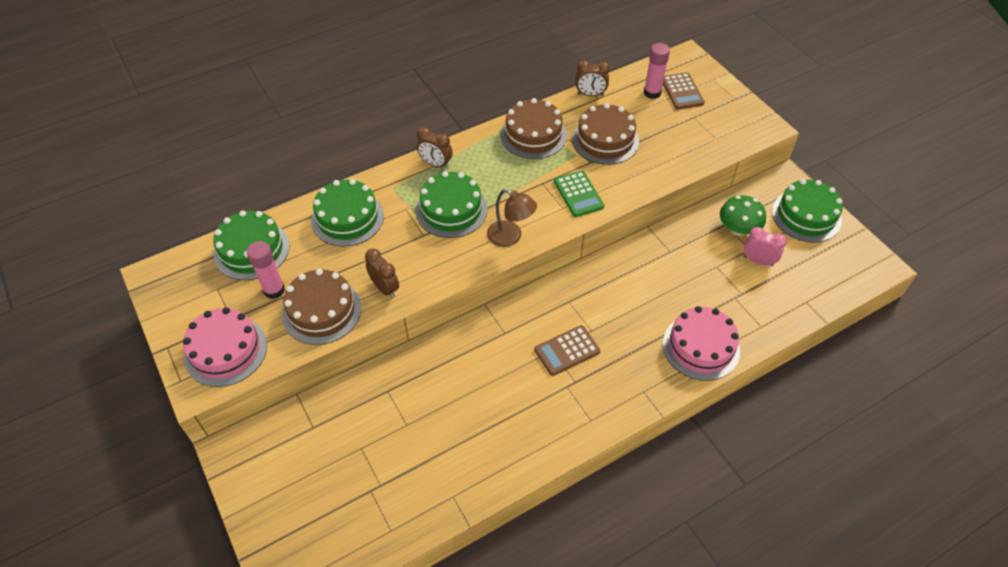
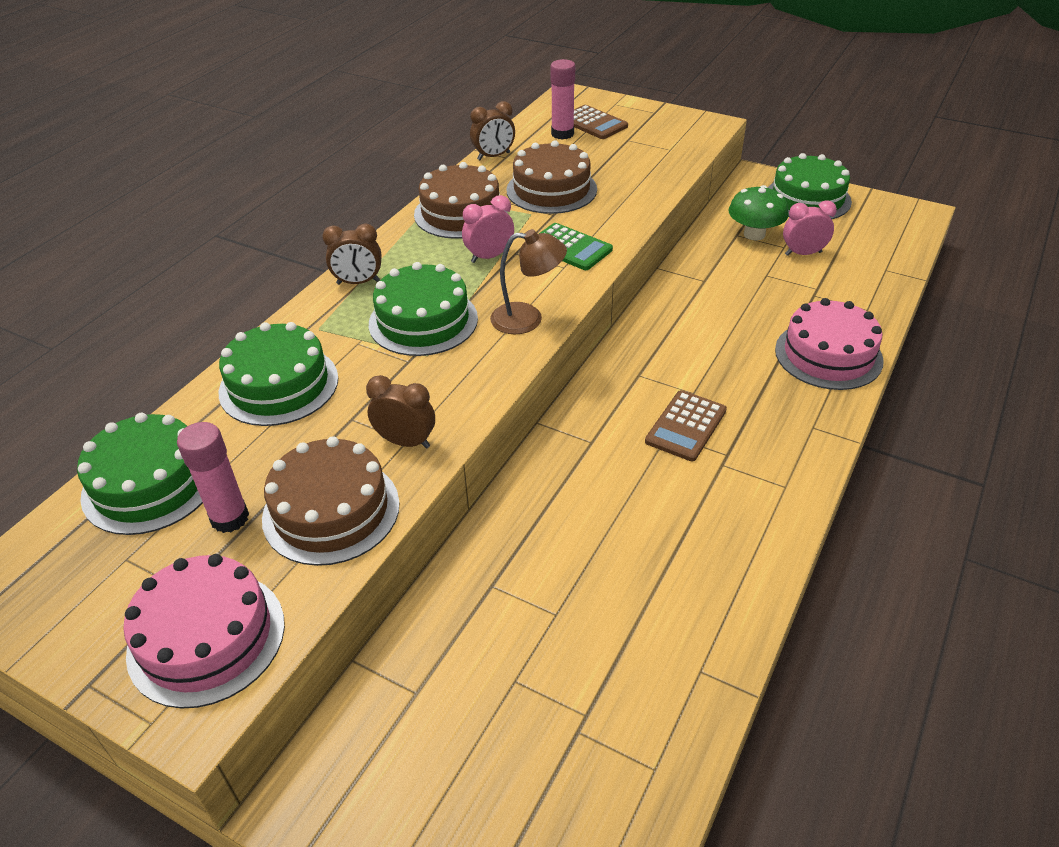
camera: 30 degrees left, 10 degrees down
none -> pink clock [462,195,514,263]

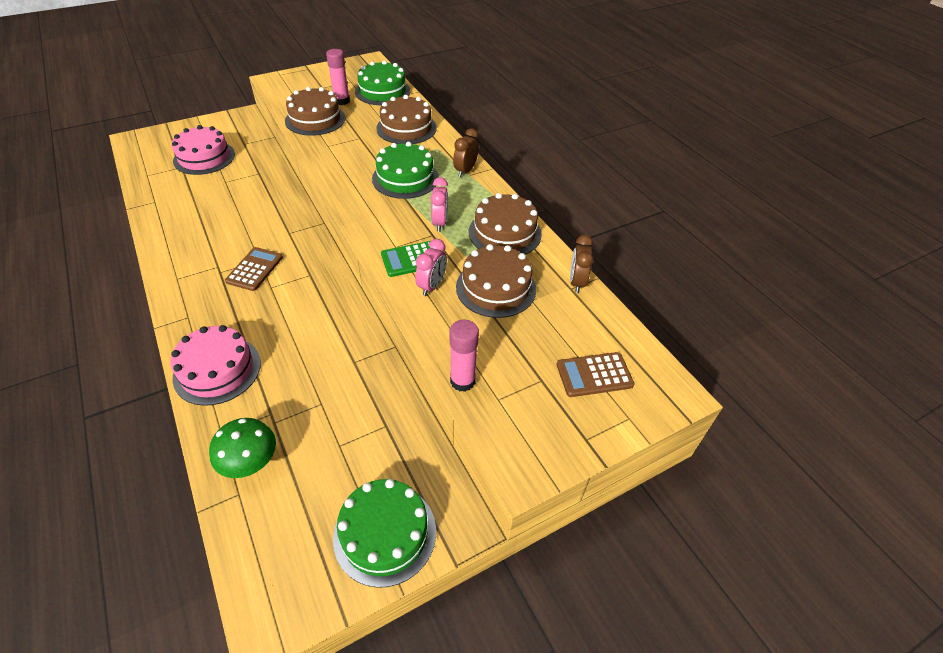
camera: 120 degrees right, 5 degrees up
pink cake [123,554,285,709] -> pink cake moved to [172,125,235,175]
green cake [219,322,338,426] -> brown cake [376,95,437,144]
brown clock [366,375,435,448] -> none
brown lamp [490,229,567,334] -> none
pink glue stick [551,59,575,140] -> pink glue stick moved to [450,320,479,392]
brown calculator [645,390,727,462] -> brown calculator turned 45 degrees clockwise [225,247,283,291]
green mushroom [729,185,788,240] -> green mushroom moved to [209,418,276,478]
pink clock [783,200,837,256] -> pink clock moved to [415,239,447,296]

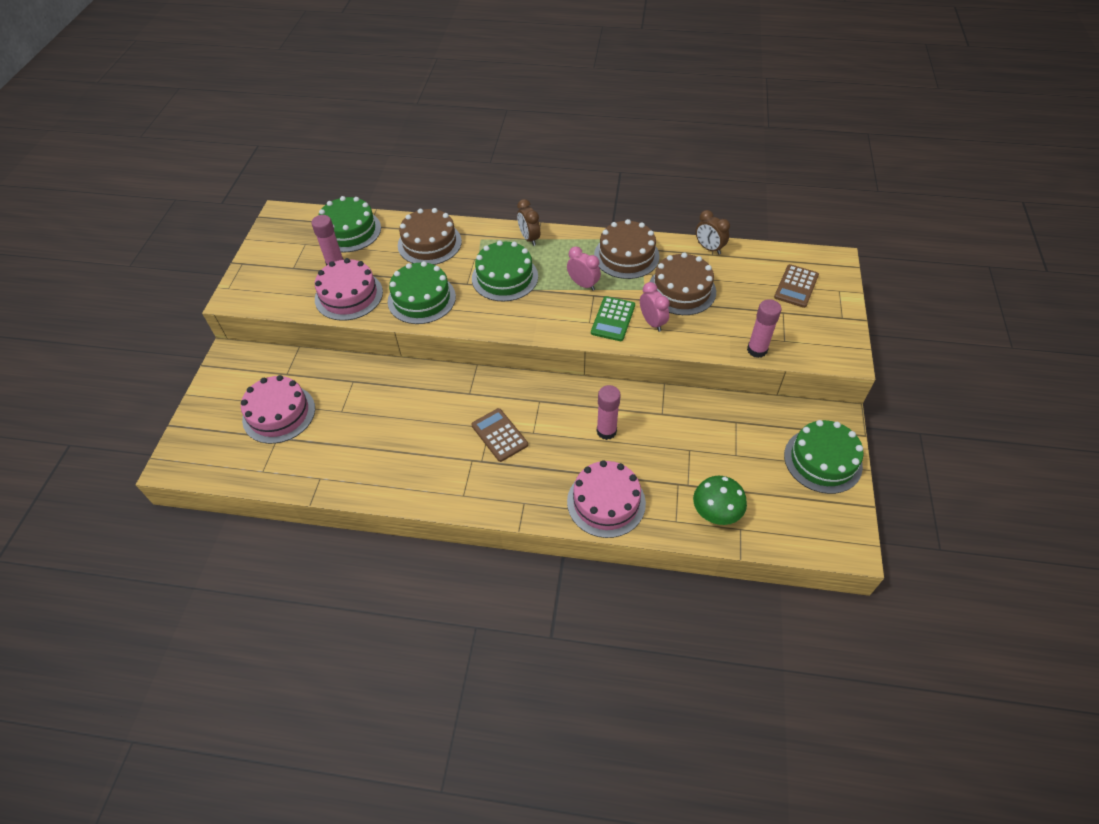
camera: 50 degrees left, 5 degrees up
brown cake [285,87,345,136] -> pink cake [315,258,383,321]
none -> green cake [388,261,456,324]
none -> pink glue stick [597,385,621,440]

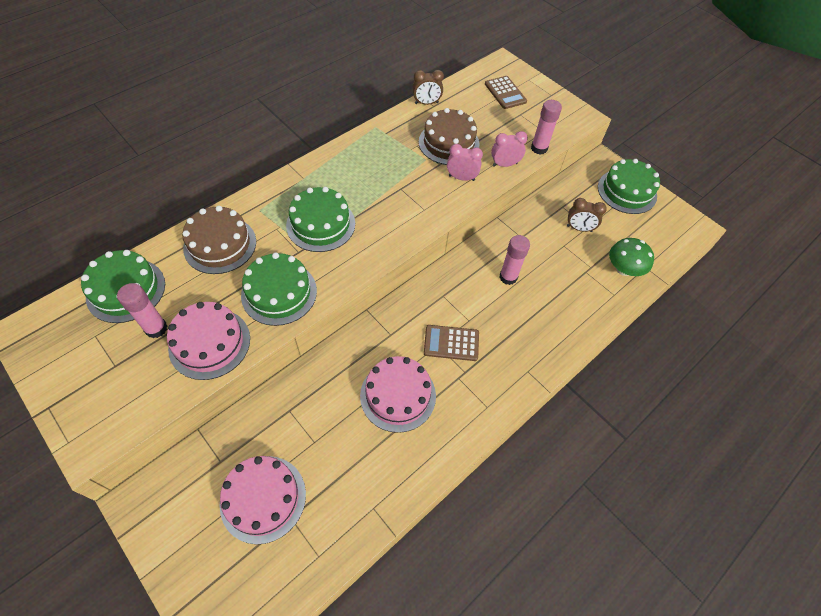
camera: 55 degrees left, 5 degrees up
brown clock [517,199,540,246] -> brown clock moved to [567,198,607,232]
pink clock [567,247,601,291] -> pink clock moved to [491,131,528,167]
pink cake [567,460,646,538] -> pink cake moved to [360,356,436,433]
green calculator [591,296,635,341] -> none
brown cake [594,219,660,279] -> none

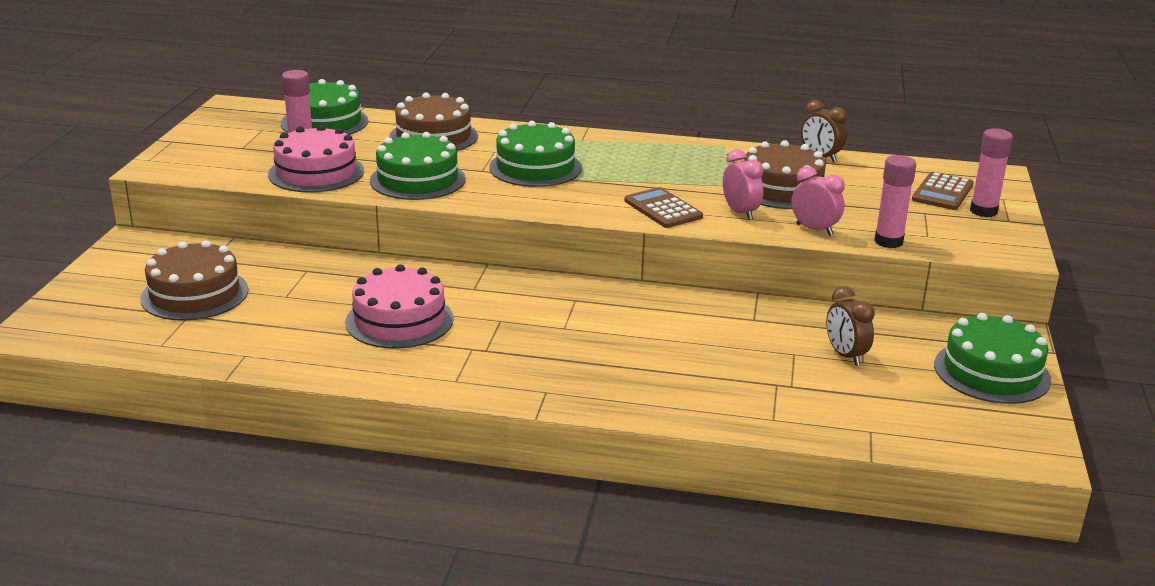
camera: 55 degrees right, 30 degrees down
pink cake [219,456,306,544] -> brown cake [140,240,248,321]
brown calculator [424,325,479,361] -> brown calculator moved to [624,187,703,228]
pink glue stick [499,235,530,285] -> pink glue stick moved to [970,128,1013,217]
green mushroom [609,238,654,276] -> none

